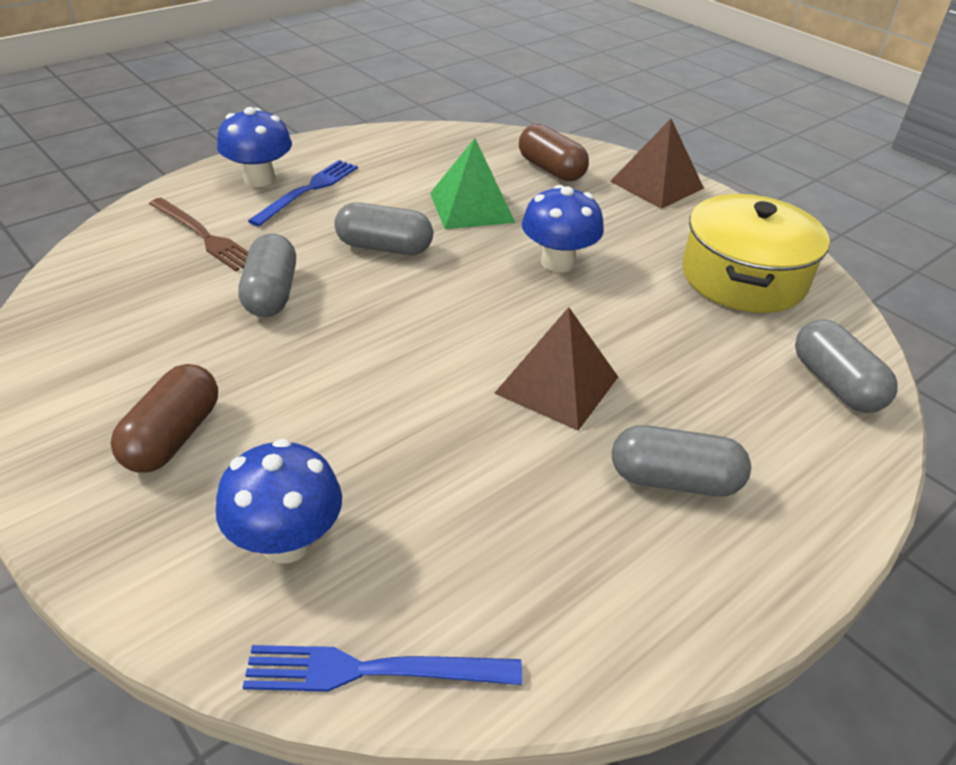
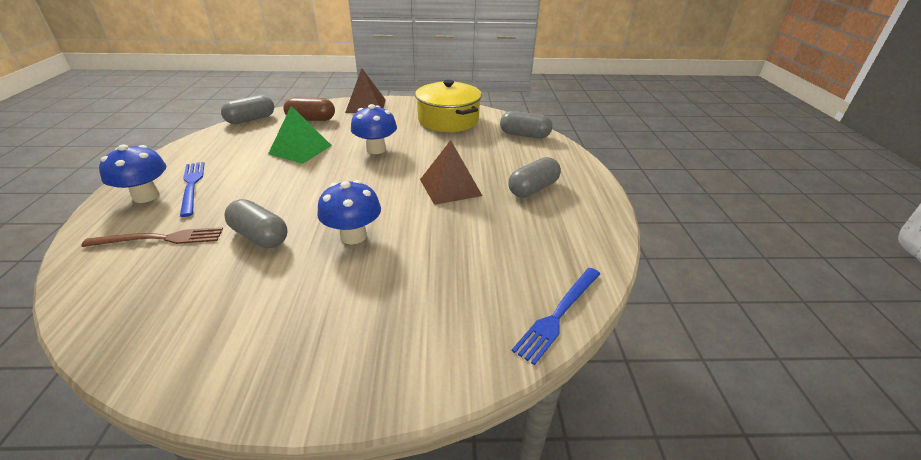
camera: 50 degrees left, 5 degrees down
brown capsule [111,364,218,473] -> none
blue mushroom [216,439,342,563] -> blue mushroom moved to [317,180,381,244]
grey capsule [334,202,433,255] -> grey capsule moved to [221,95,274,124]

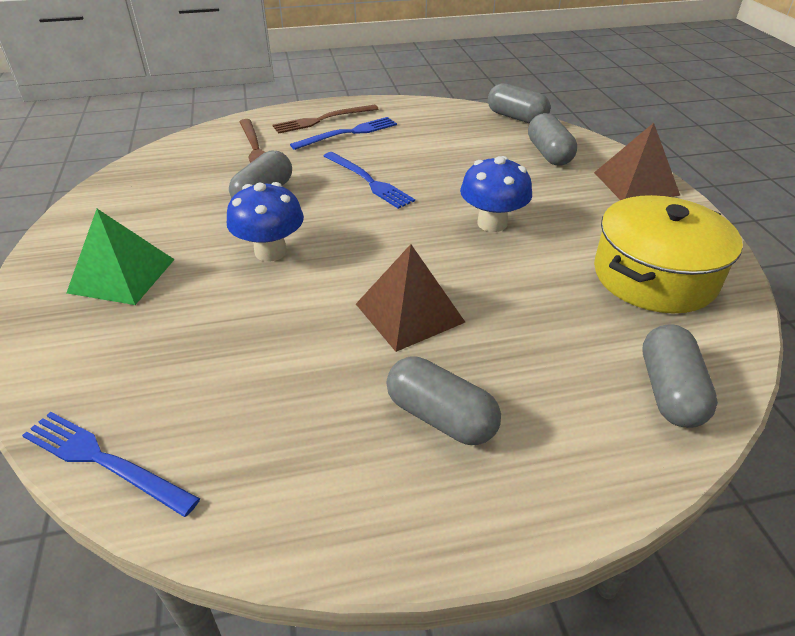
camera: 80 degrees right, 5 degrees up
blue mushroom [99,144,166,203] -> brown fork [272,105,378,134]
green pyramid [268,106,332,164] -> green pyramid moved to [66,209,175,305]
brown capsule [283,98,335,121] -> grey capsule [528,113,577,165]
none -> blue fork [324,152,415,209]

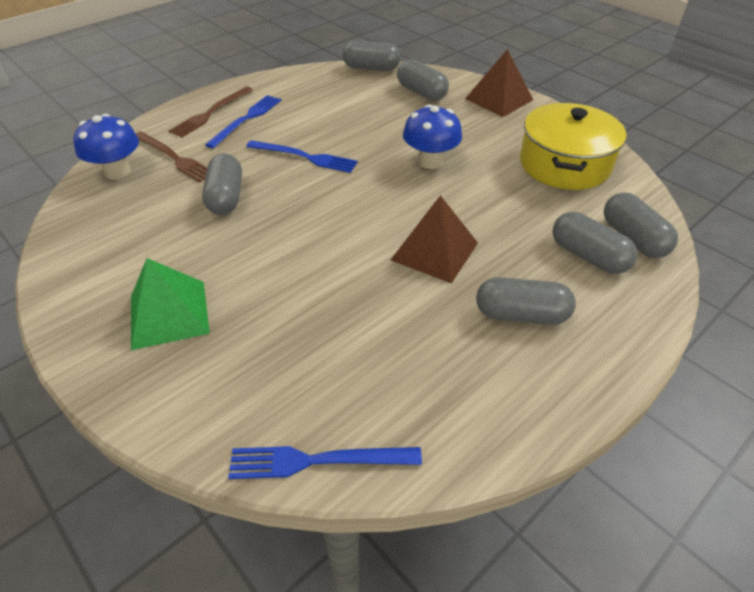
camera: 30 degrees left, 5 degrees up
blue mushroom [227,182,304,262] -> blue mushroom moved to [73,114,139,180]
none -> grey capsule [552,212,638,274]

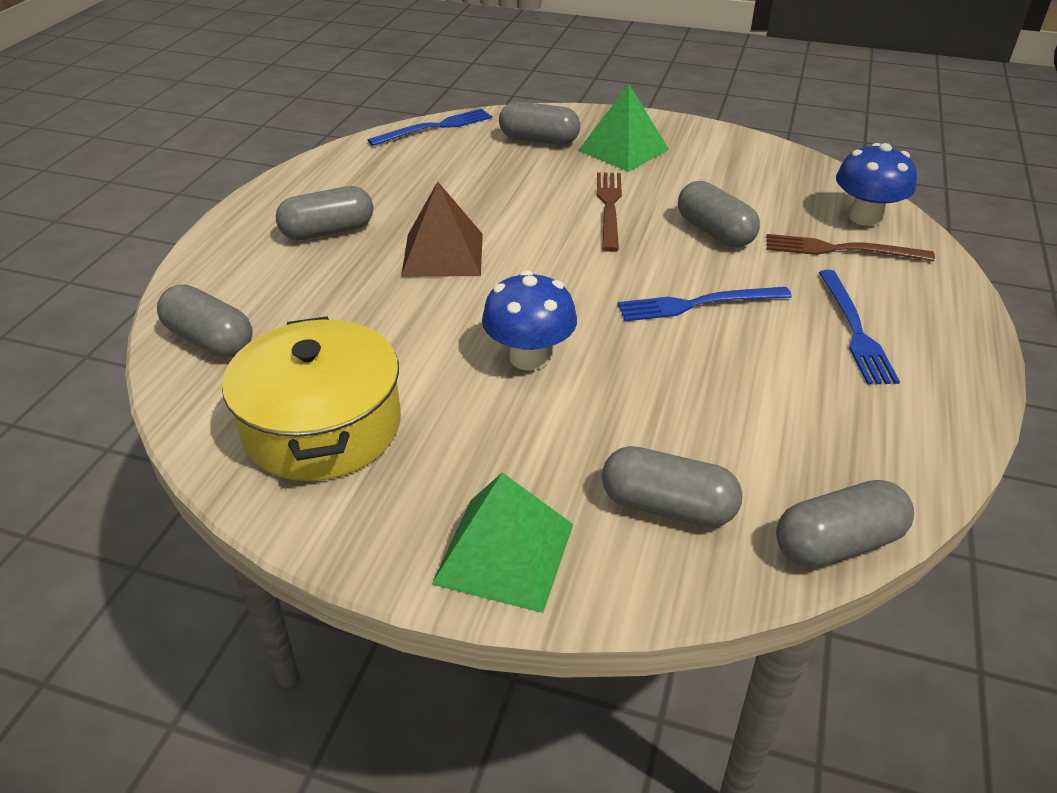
camera: 150 degrees right, 5 degrees down
brown fork [169,87,253,137] -> brown fork moved to [597,172,622,252]
brown pyramid [465,49,533,117] -> green pyramid [431,472,573,613]
grey capsule [552,212,638,274] -> grey capsule moved to [499,101,580,145]

